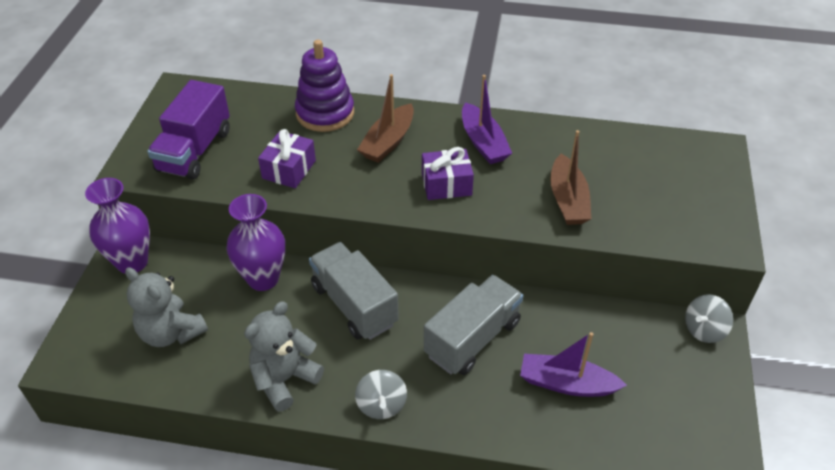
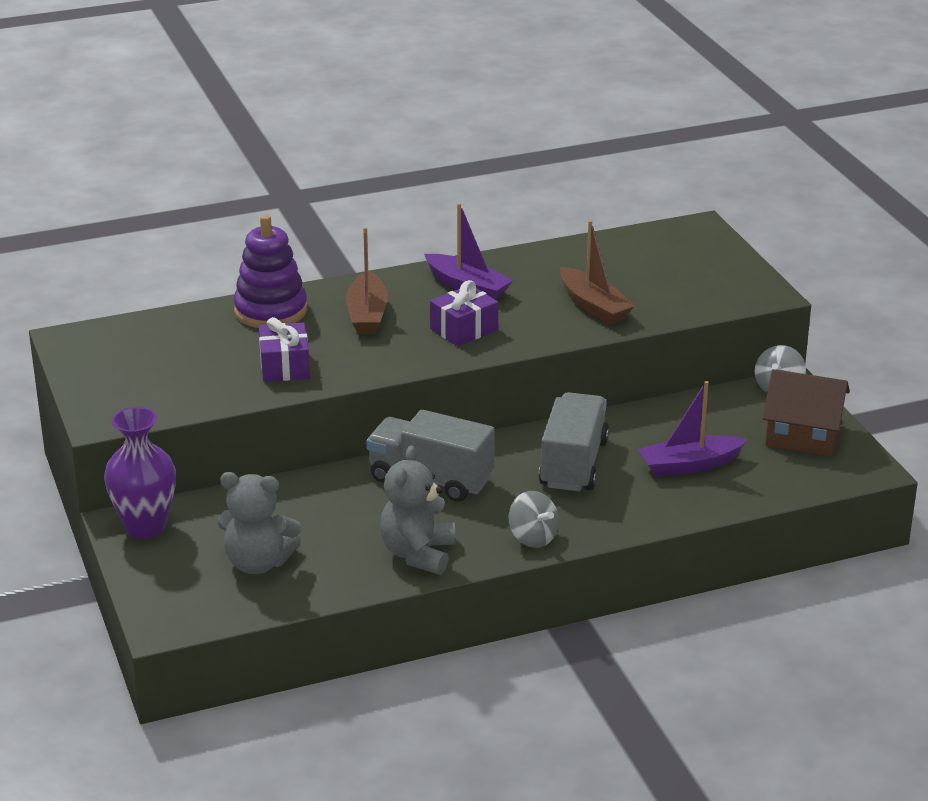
camera: 30 degrees left, 15 degrees down
purple truck [147,80,230,180] -> none
purple vase [226,194,285,291] -> none
none -> brown house [763,369,850,457]

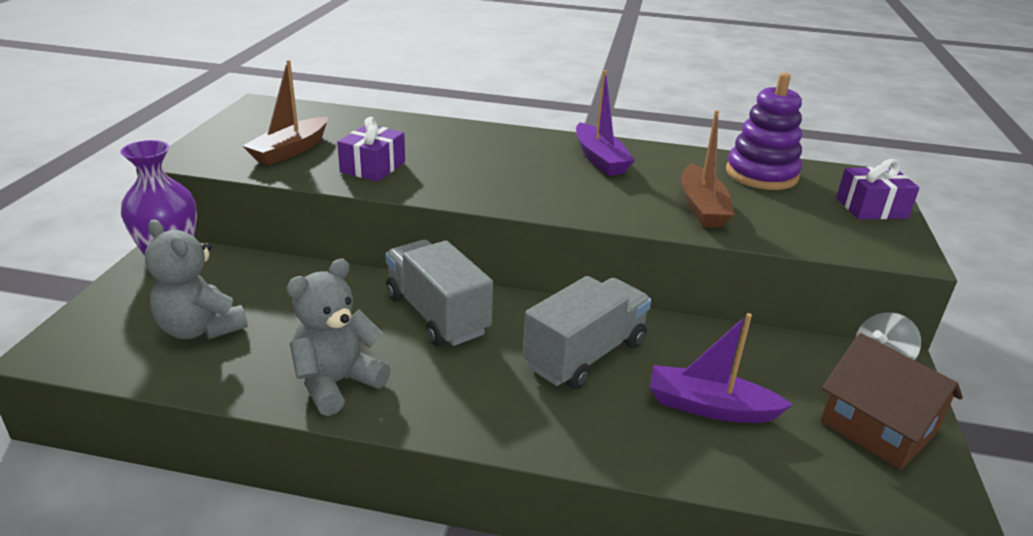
camera: 30 degrees right, 0 degrees up
purple stacking toy [233,215,307,328] -> purple stacking toy moved to [726,72,802,190]
brown boat [346,227,388,334] -> brown boat moved to [243,60,328,165]
purple gift [430,280,498,346] -> purple gift moved to [836,159,920,219]
grey spinning top [508,491,559,548] -> none

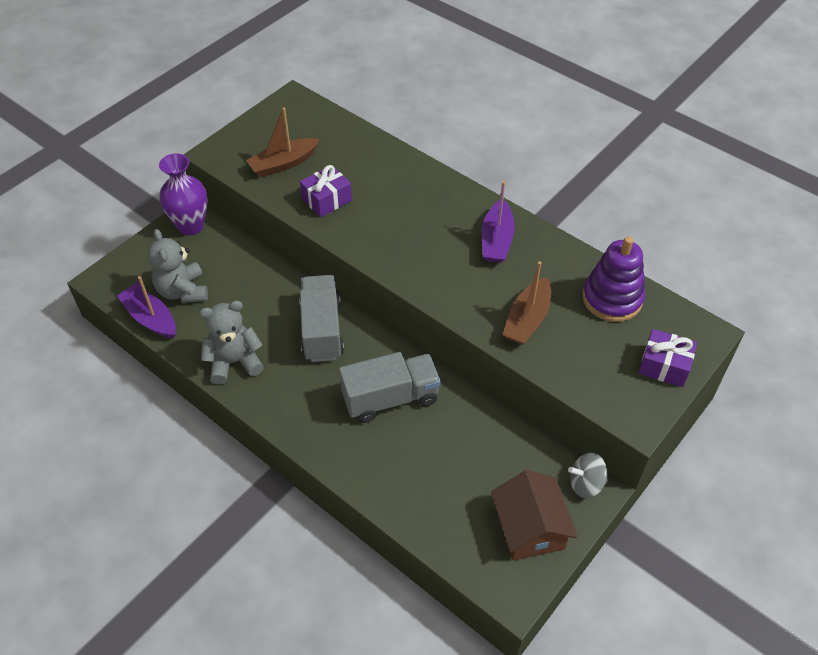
camera: 30 degrees right, 20 degrees up
purple boat [650,313,793,423] -> purple boat moved to [117,276,176,339]

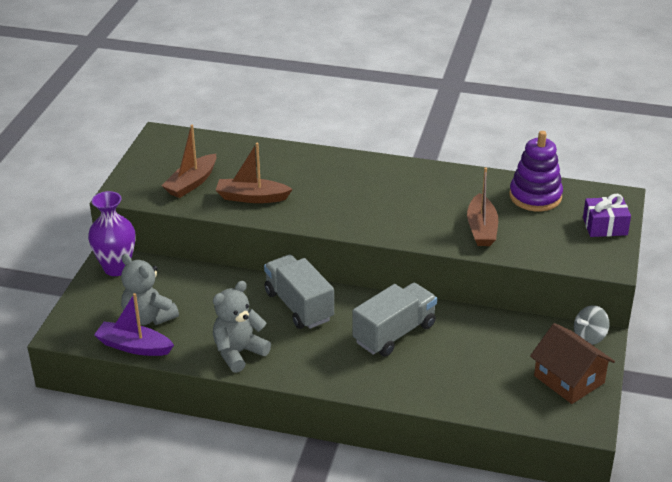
camera: 25 degrees left, 15 degrees down
purple gift [300,165,352,217] -> brown boat [216,143,293,203]
purple boat [482,181,515,263] -> none

